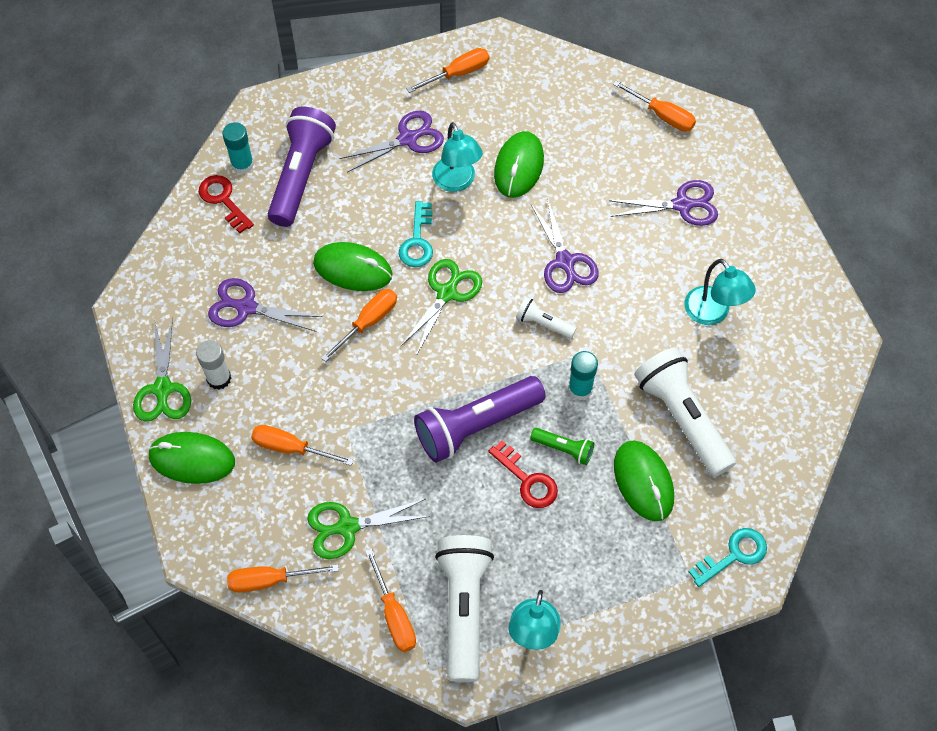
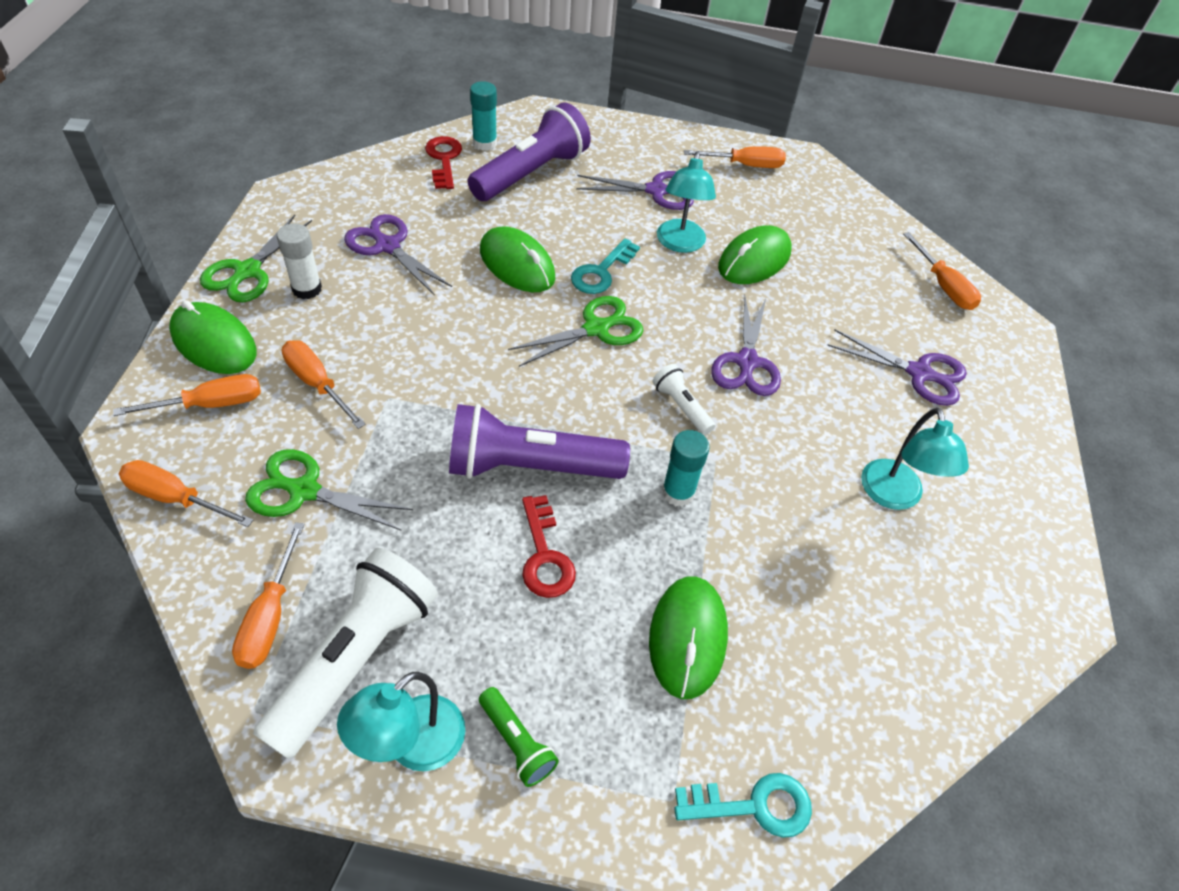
camera: 25 degrees right, 10 degrees down
orange screwdriver [321,289,397,362] -> orange screwdriver moved to [113,374,261,416]
green flashlight [530,428,594,465] -> green flashlight moved to [479,687,559,787]
white flashlight [634,347,736,477] -> none

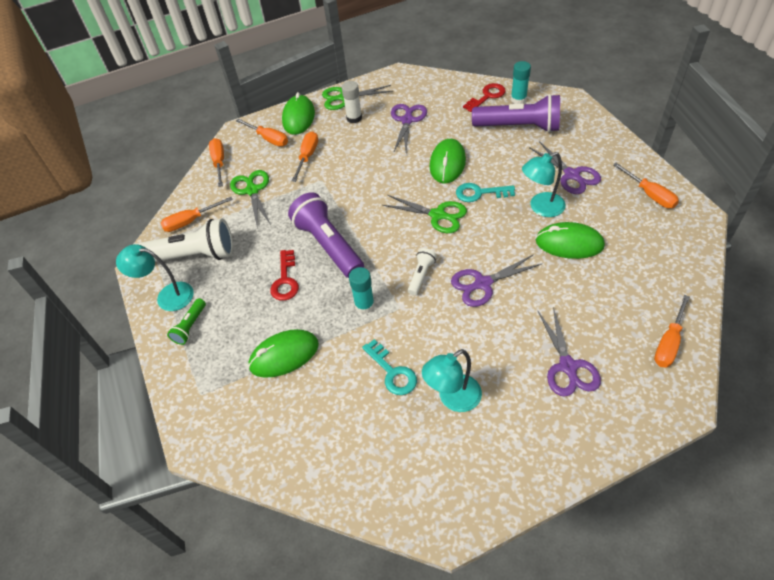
camera: 65 degrees right, 0 degrees up
red key [522,495,576,598] -> red key turned 45 degrees counterclockwise [270,250,299,301]
turquoise key [674,773,812,838] -> turquoise key moved to [362,339,417,395]

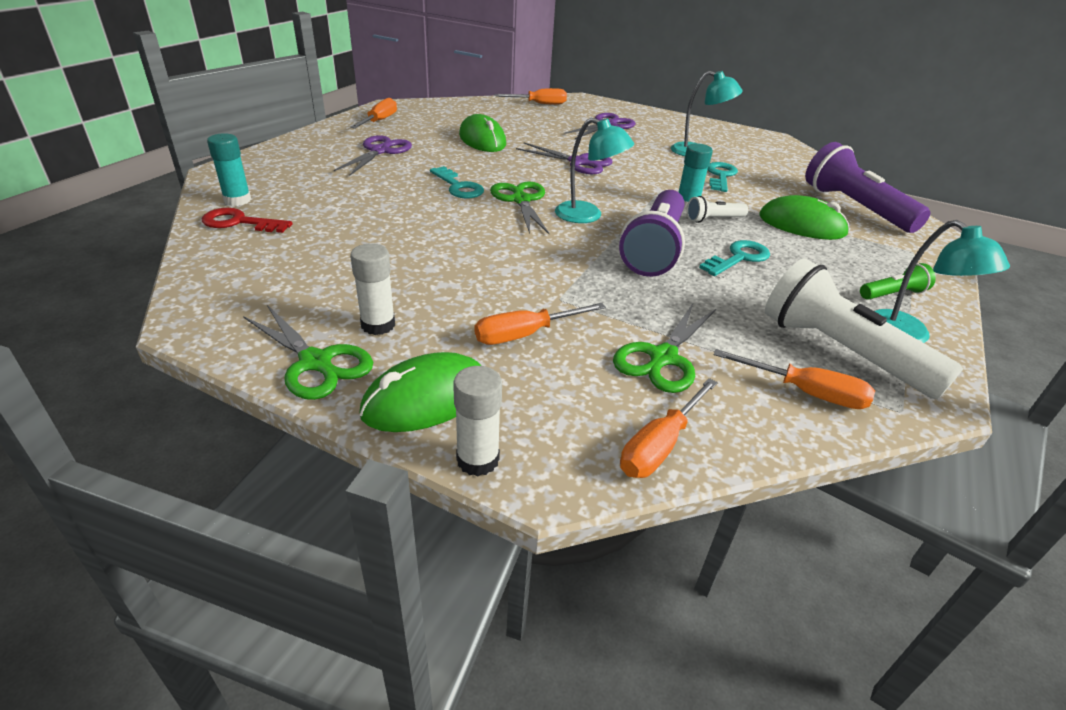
camera: 135 degrees left, 15 degrees down
orange screwdriver [236,118,288,147] -> none
red key [270,250,299,301] -> turquoise key [699,240,770,276]
purple scissors [391,104,427,153] -> none
white flashlight [408,248,437,295] -> white flashlight moved to [687,196,748,223]
green mouse [429,139,466,184] -> none
purple flashlight [472,94,560,132] -> purple flashlight moved to [805,142,930,233]
turquoise lamp [522,152,566,217] -> turquoise lamp moved to [555,118,634,223]
none -> white glue stick [453,366,502,476]

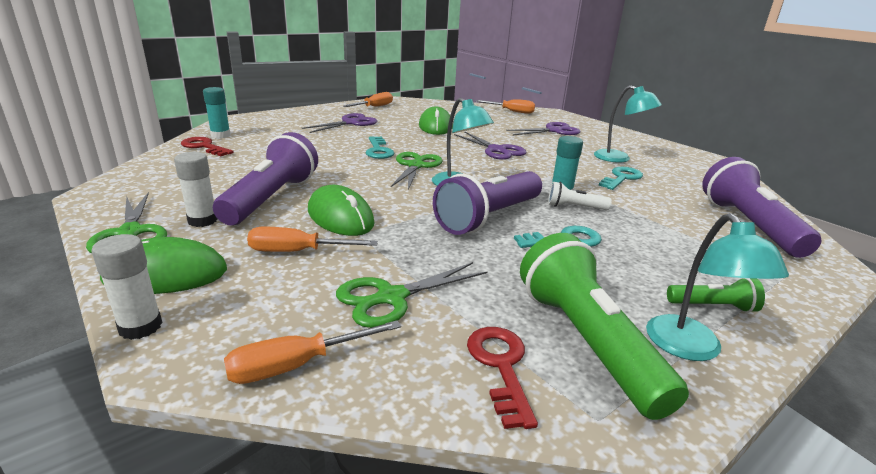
camera: 25 degrees right, 10 degrees down
orange screwdriver [714,349,875,409] -> red key [467,327,538,429]
green mouse [759,195,850,240] -> green mouse moved to [308,185,375,236]
white flashlight [765,258,963,399] -> green flashlight [520,233,689,420]
none -> purple flashlight [213,132,318,225]

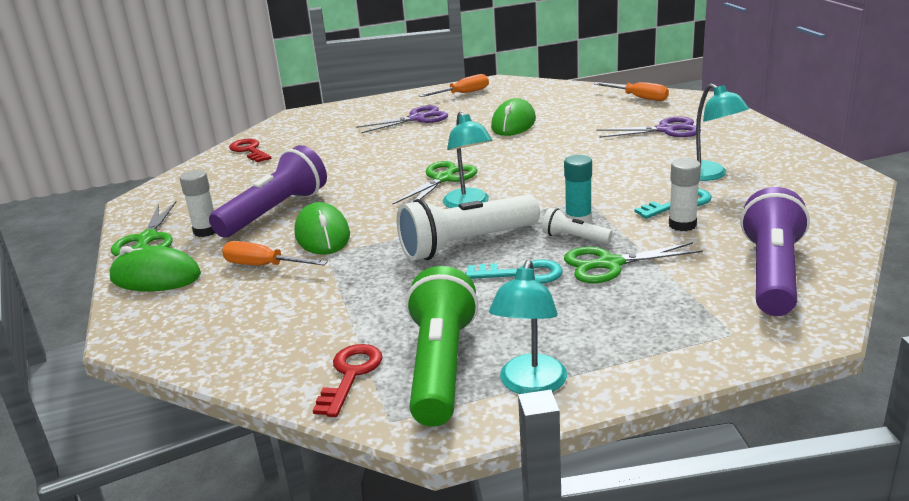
camera: 25 degrees right, 0 degrees up
white glue stick [91,234,163,340] -> white glue stick moved to [669,158,701,231]
turquoise glue stick [203,87,231,138] -> none
orange screwdriver [224,320,401,384] -> none
green scissors [336,262,487,328] -> green scissors moved to [564,242,703,283]
turquoise key [365,136,394,159] -> none
purple flashlight [433,171,542,235] -> white flashlight [397,195,540,261]
purple scissors [454,131,527,160] -> none
green flashlight [667,278,765,313] -> none

